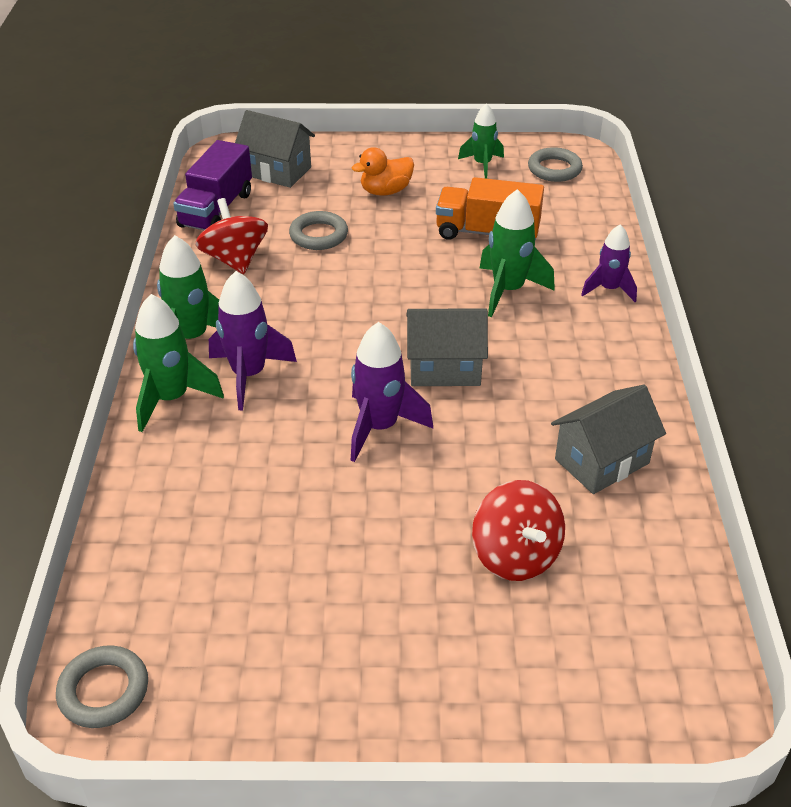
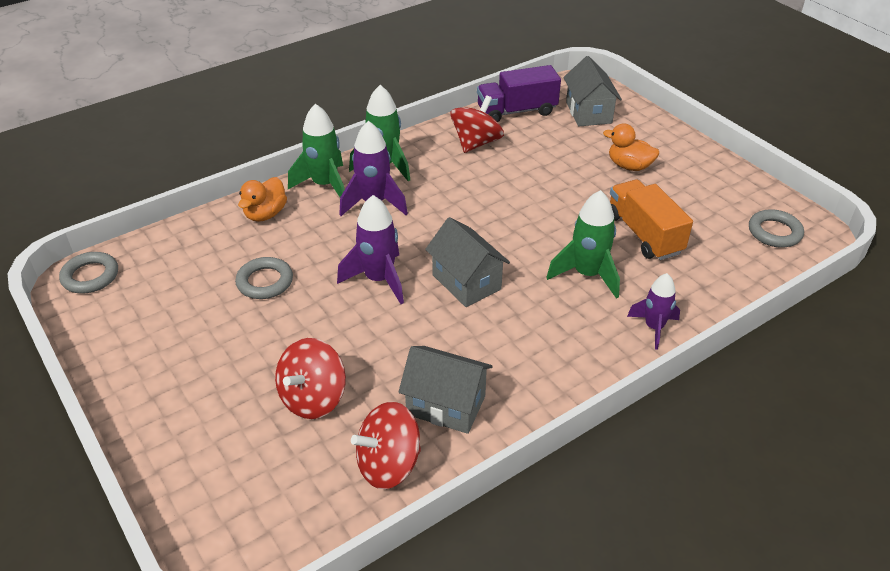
camera: 55 degrees right, 0 degrees up
grey ring [289,211,348,250] -> grey ring moved to [235,257,293,299]
green rocket [458,103,504,179] -> none
none -> orange duck [238,177,287,222]
none -> red spinning top [351,402,421,489]

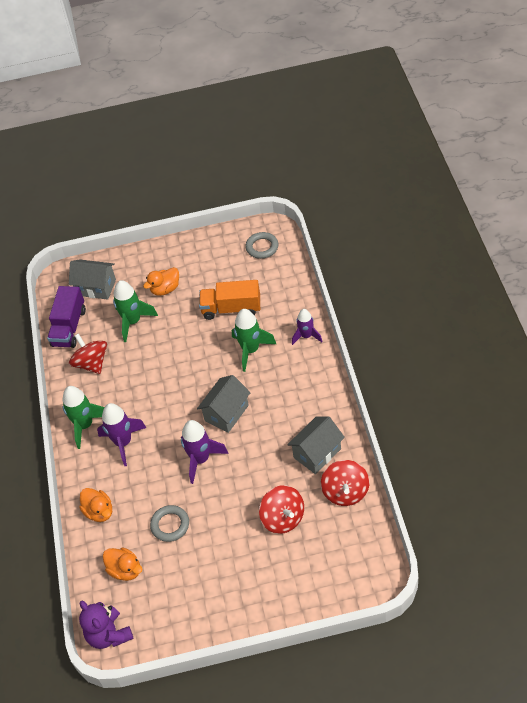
camera: 60 degrees left, 10 degrees up
grey ring [59,252,118,294] -> purple teddy bear [79,601,134,649]
green rocket [288,104,345,197] -> green rocket moved to [113,280,158,342]
grey house [425,217,510,307] -> grey house turned 45 degrees counterclockwise [197,375,251,433]
none -> orange duck [103,547,143,581]

